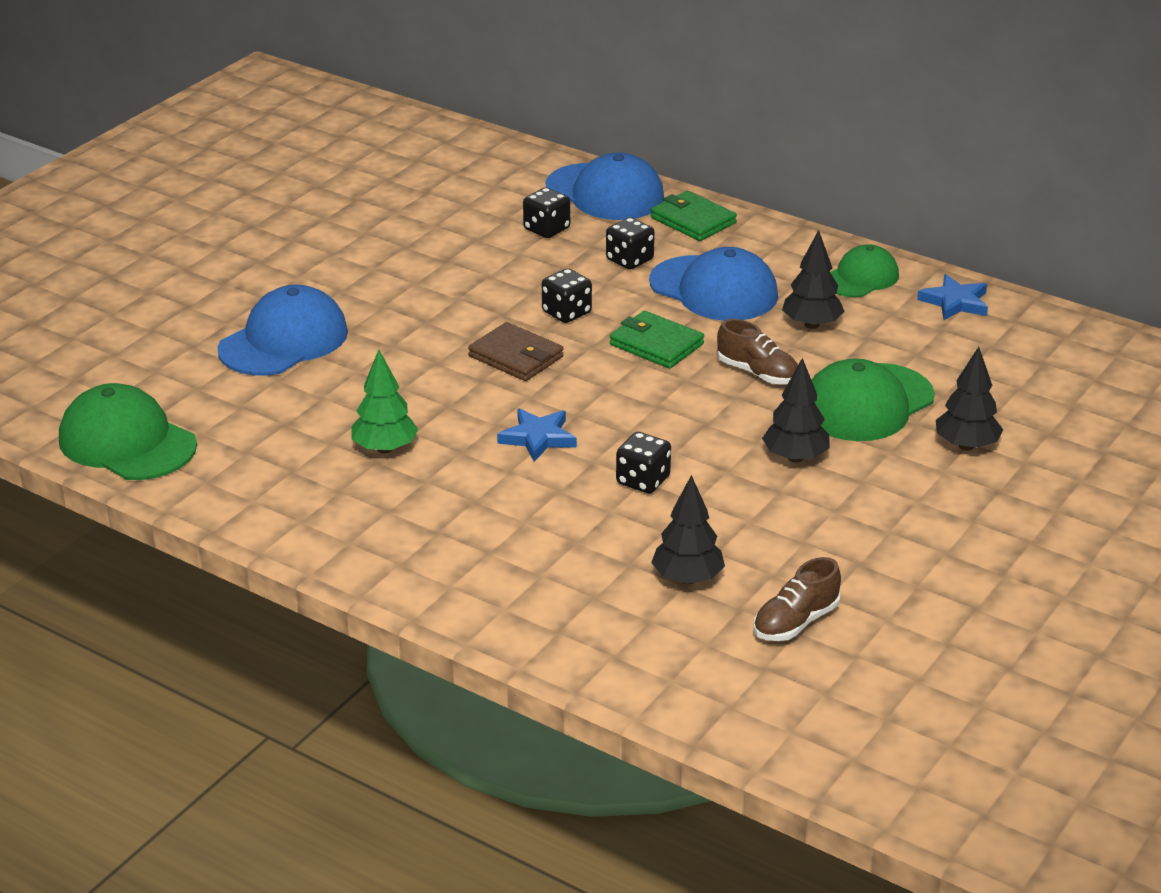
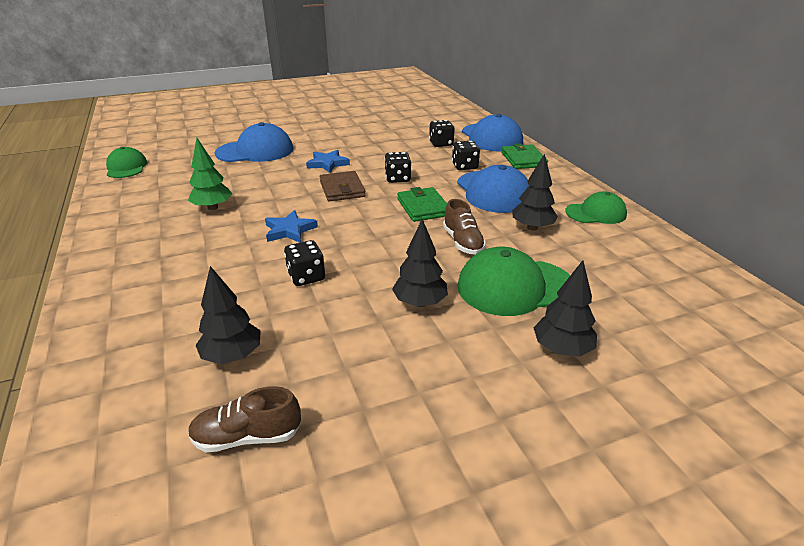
camera: 35 degrees right, 0 degrees up
green cap [59,383,197,480] -> green cap [106,147,147,178], size x0.63
blue star [917,274,988,320] -> blue star moved to [306,150,350,173]

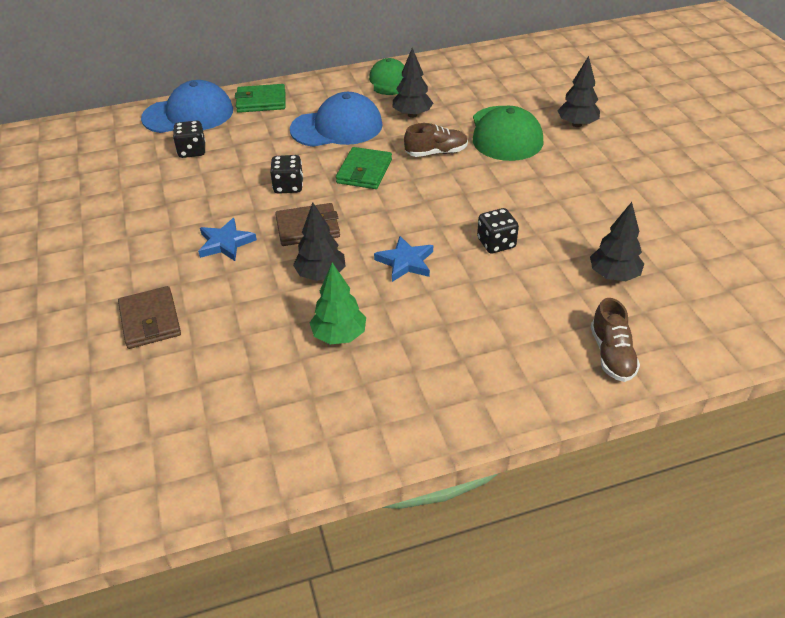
camera: 85 degrees left, 10 degrees up
green cap [106,147,147,178] -> none
brown shoe [188,386,301,452] -> brown shoe moved to [591,298,640,382]
blue cap [215,122,293,162] -> brown wallet [118,286,181,349]
black tree [392,219,448,307] -> black tree moved to [293,202,346,281]
green wallet [397,187,447,222] -> green wallet turned 60 degrees counterclockwise [336,147,392,189]
black dice [452,141,480,170] -> none

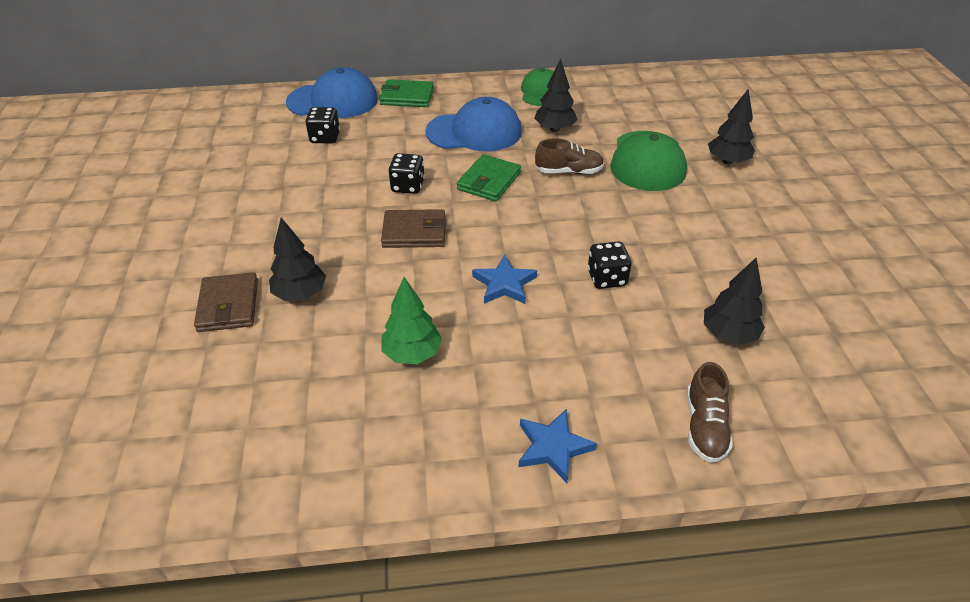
camera: 10 degrees right, 0 degrees up
blue star [198,218,257,261] -> blue star moved to [518,409,597,483]
black tree [293,202,346,281] -> black tree moved to [269,218,326,301]

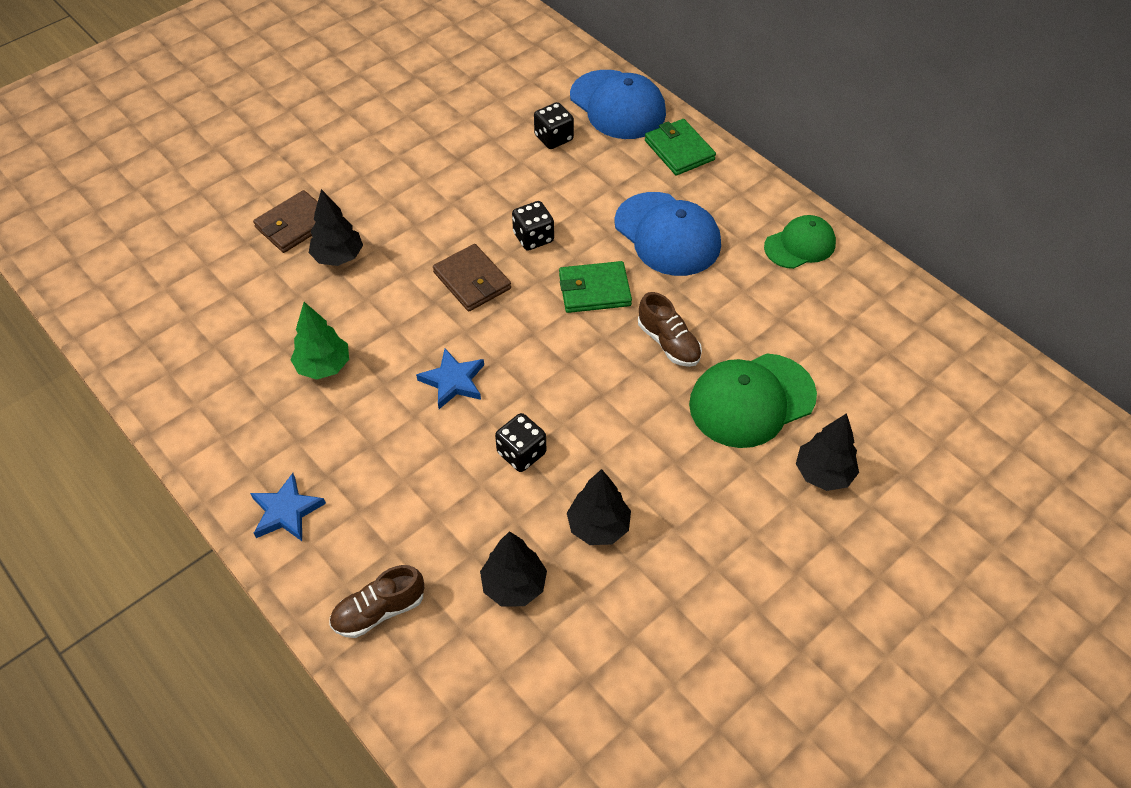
camera: 55 degrees right, 10 degrees up
black tree [534,58,578,132] -> black tree moved to [567,469,631,545]

